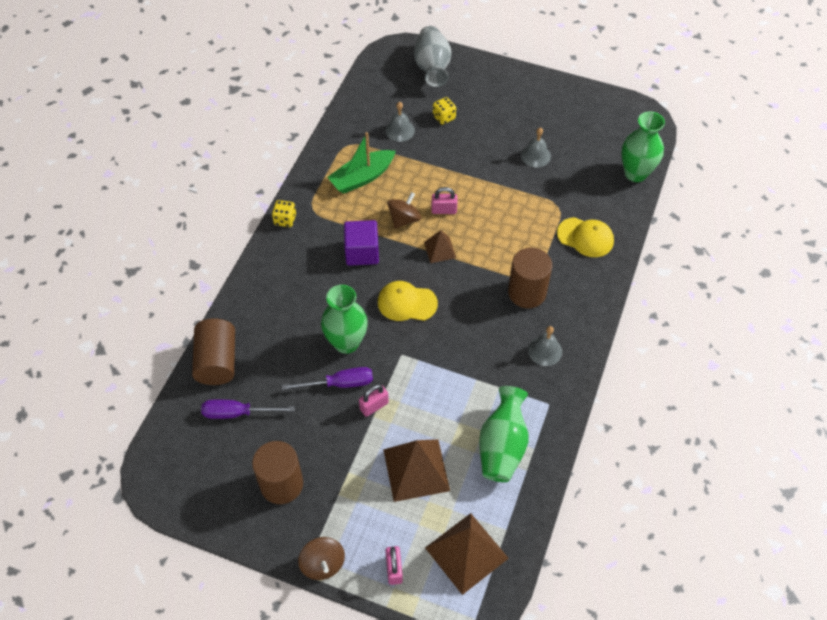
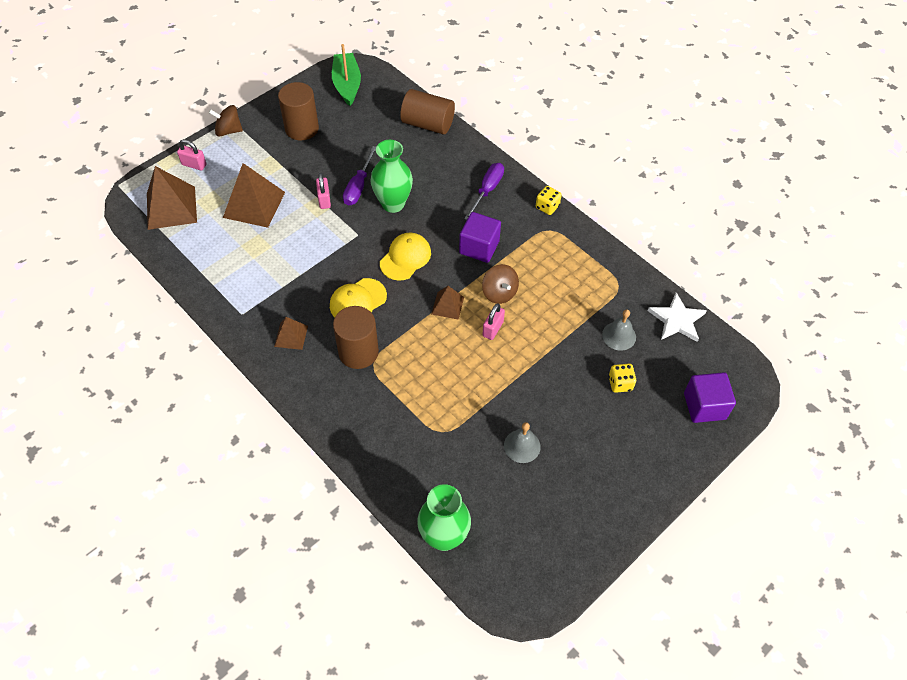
camera: 115 degrees right, 0 degrees up
purple screwdriver [201,399,295,419] -> purple screwdriver moved to [464,163,504,220]
green boat [327,132,396,194] -> green boat moved to [332,44,361,106]
grey vase [414,26,451,87] -> purple cube [684,372,736,423]
green vase [479,386,529,482] -> none
grey bell [528,326,562,366] -> brown pyramid [274,317,308,350]
yellow cap [557,217,614,257] -> yellow cap moved to [330,278,387,318]
none -> white star [648,292,707,342]

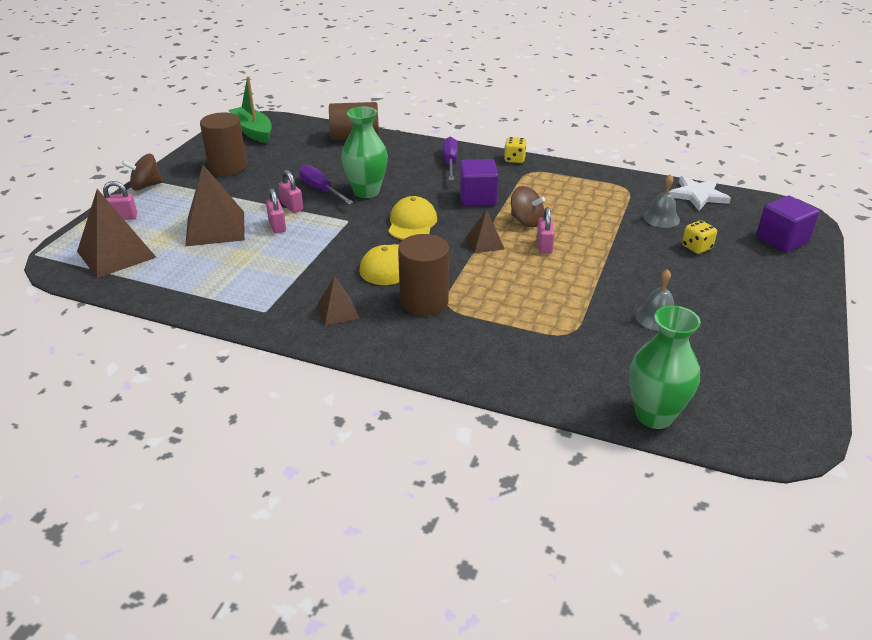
camera: 25 degrees left, 20 degrees down
purple screwdriver [343,146,376,206] -> purple screwdriver turned 150 degrees clockwise [299,164,354,204]
none -> pink padlock [266,188,286,233]

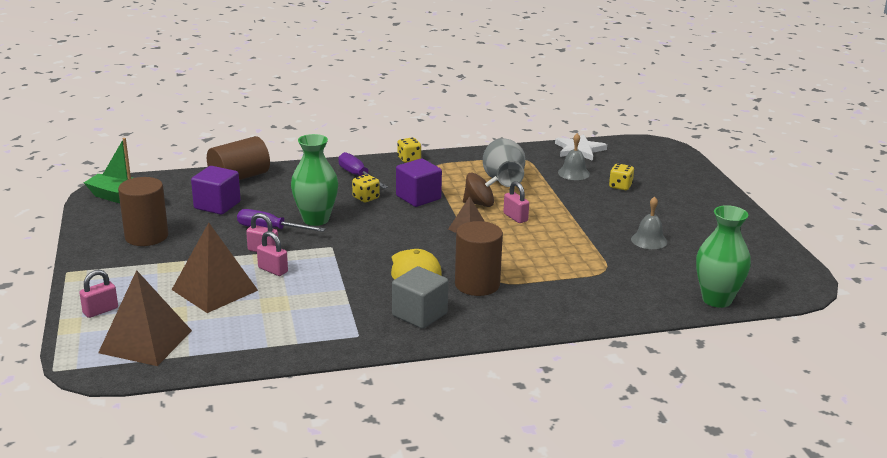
camera: 35 degrees left, 10 degrees down
brown spinning top [122,154,163,191] -> none
brown pyramid [317,276,359,326] -> grey cube [392,266,448,329]
yellow cap [388,196,437,240] -> none
purple cube [756,196,819,252] -> purple cube moved to [191,166,241,215]
none -> yellow dice [352,174,380,203]
none -> grey vase [483,139,525,187]

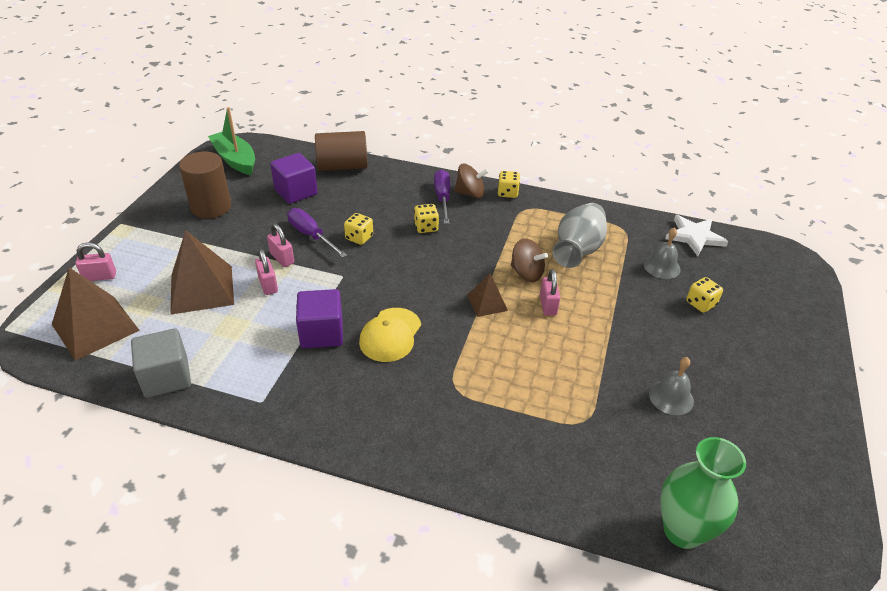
camera: 30 degrees right, 15 degrees up
green vase [291,134,338,226] -> yellow dice [344,213,373,245]
grey cube [392,266,448,329] -> grey cube moved to [131,328,191,398]
purple cube [396,158,442,207] -> purple cube moved to [296,289,343,349]
brown cylinder [455,221,503,296] -> none
none -> brown spinning top [454,163,489,198]

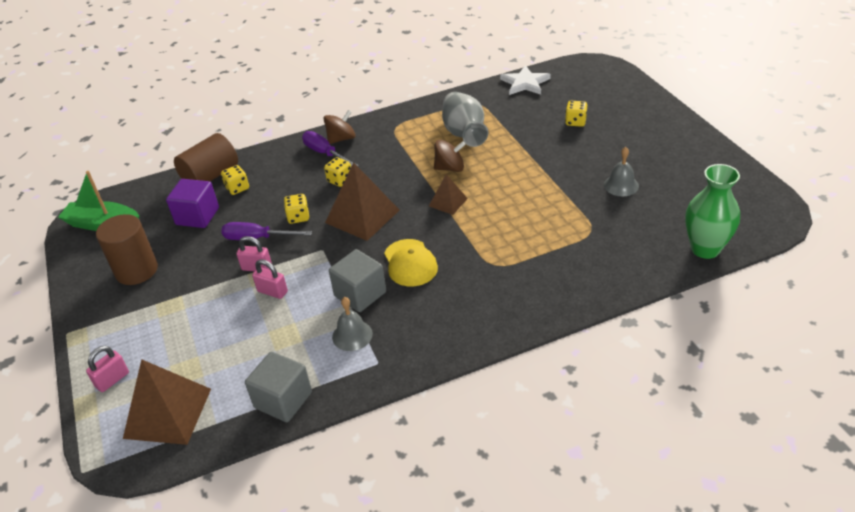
camera: 35 degrees left, 0 degrees up
brown pyramid [170,230,234,315] -> brown pyramid moved to [325,162,399,241]
purple cube [296,289,343,349] -> grey cube [329,249,386,312]
yellow dice [497,171,520,198] -> yellow dice moved to [221,165,249,195]
pink padlock [540,269,560,316] -> none
grey bell [644,227,681,279] -> grey bell moved to [332,297,373,351]

